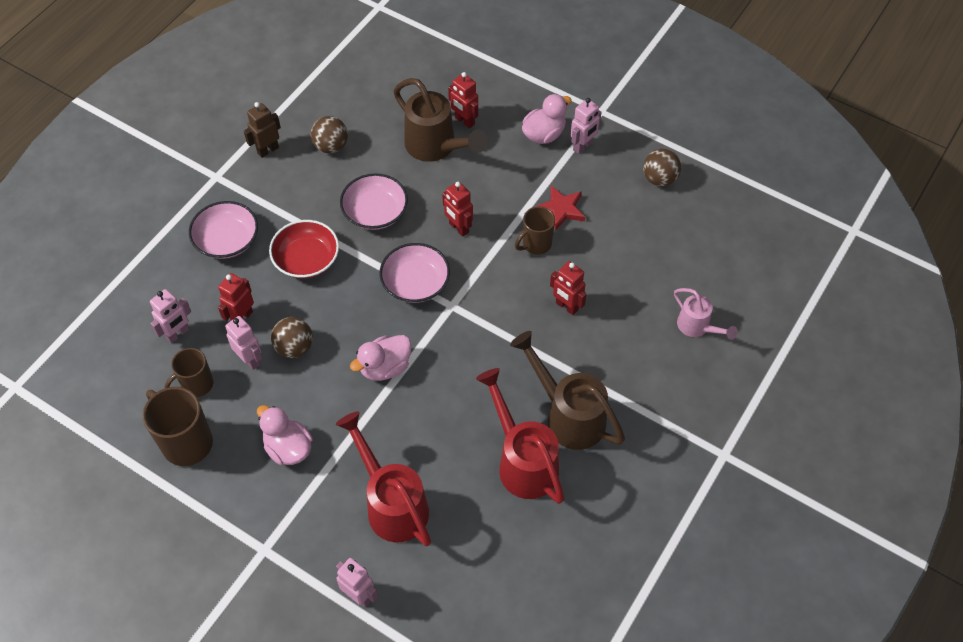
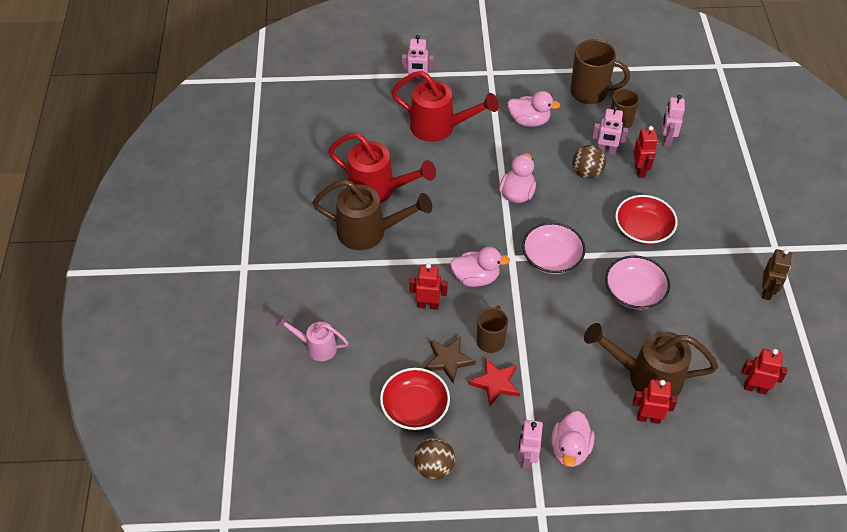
camera: 145 degrees right, 5 degrees down
pink bowl [189,201,258,259] -> none
brown ball [310,116,348,153] -> none
red robot [442,181,473,237] -> red robot moved to [742,349,787,395]
none -> red bowl [380,368,450,430]
none -> brown star [425,337,476,384]
none -> pink duck [450,247,510,287]

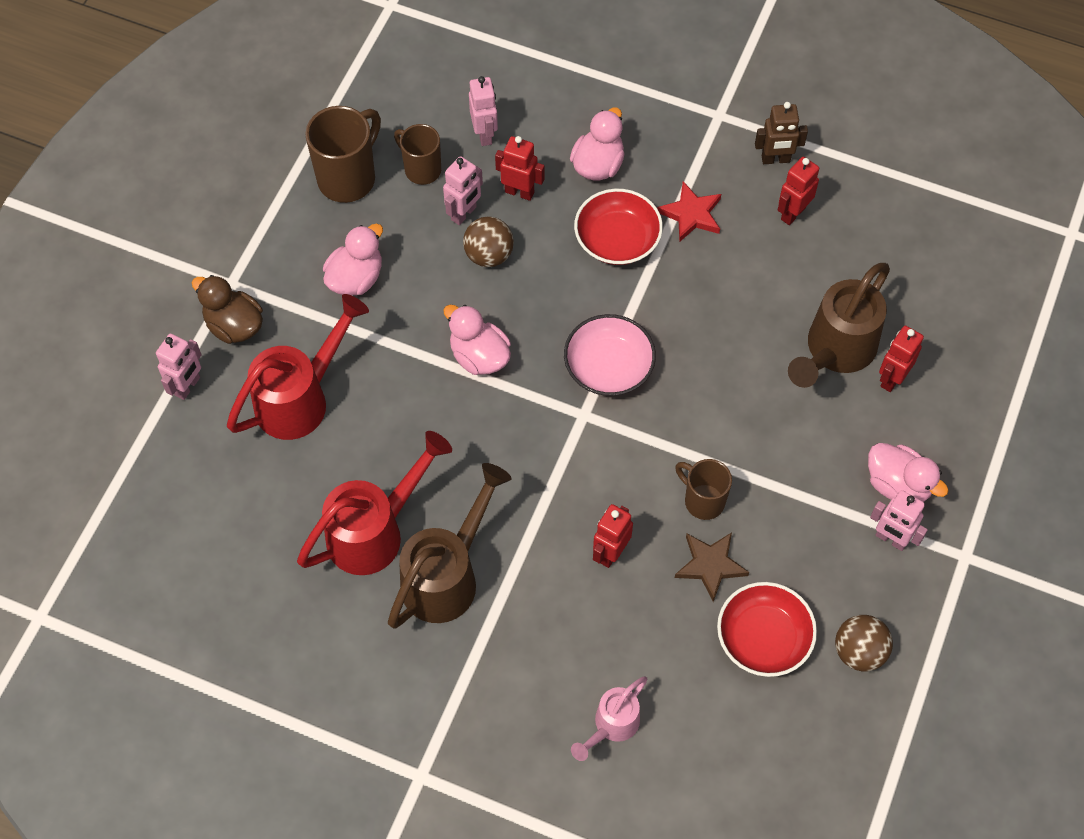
camera: 65 degrees left, 10 degrees up
pink duck [450,247,510,287] -> pink duck moved to [570,107,625,181]
red star [469,358,520,406] -> red star moved to [657,181,721,242]
pink bowl [605,255,670,310] -> none
pink robot [662,95,685,147] -> pink robot turned 135 degrees counterclockwise [469,76,498,146]
red robot [742,349,787,395] -> red robot moved to [778,157,819,225]
brown robot [762,249,792,300] -> brown robot turned 135 degrees clockwise [755,102,808,164]
none -> brown duck [192,275,263,344]

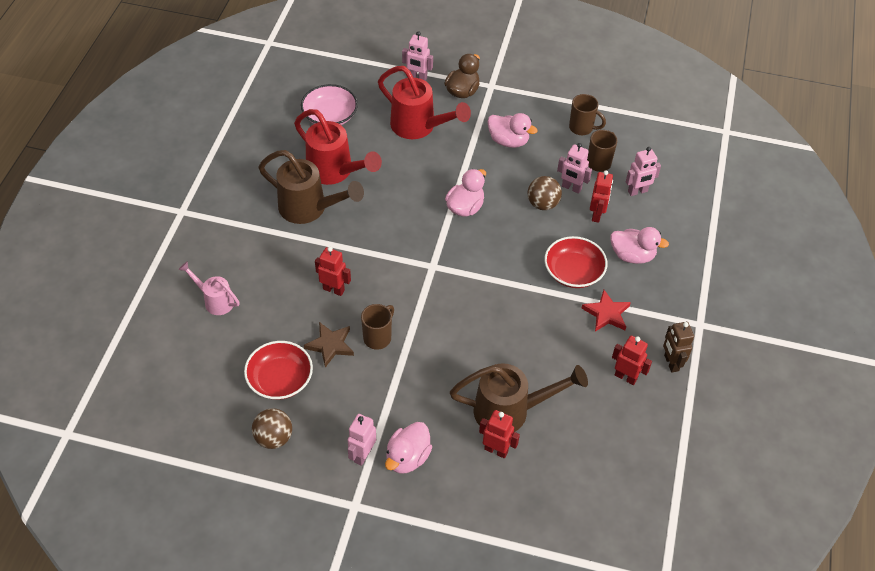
camera: 80 degrees right, 10 degrees down
brown mug [305,106,381,203] -> brown mug [569,94,606,135], size x0.63
pink bowl [564,314,656,396] -> pink bowl moved to [301,84,358,125]
brown watering can [788,263,890,388] -> brown watering can turned 150 degrees clockwise [450,363,588,432]

